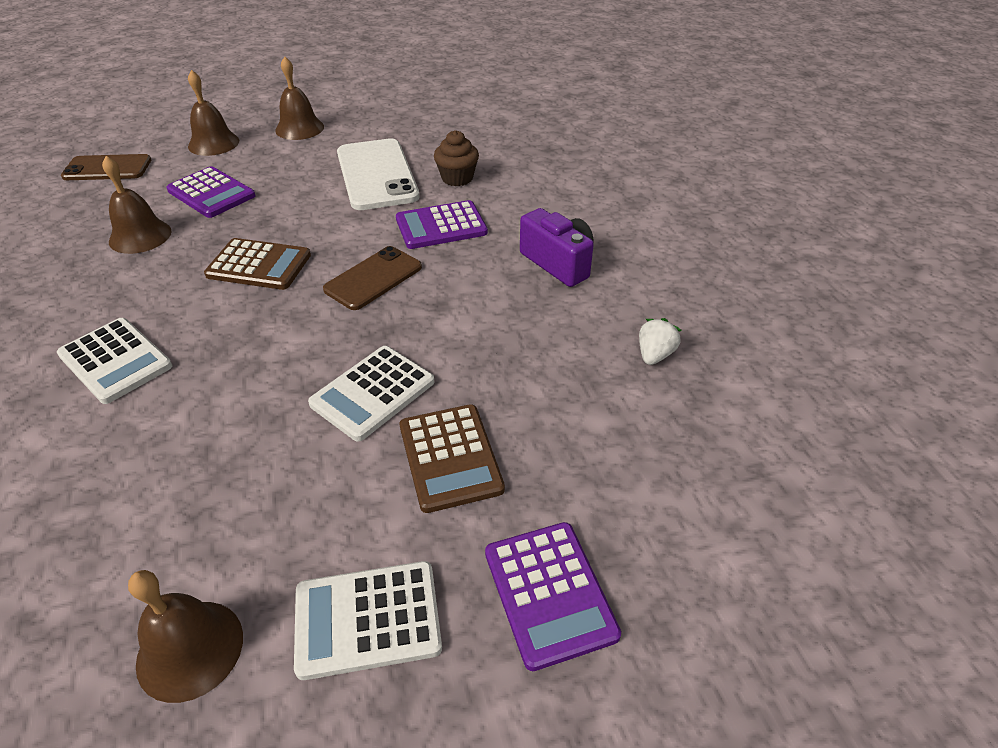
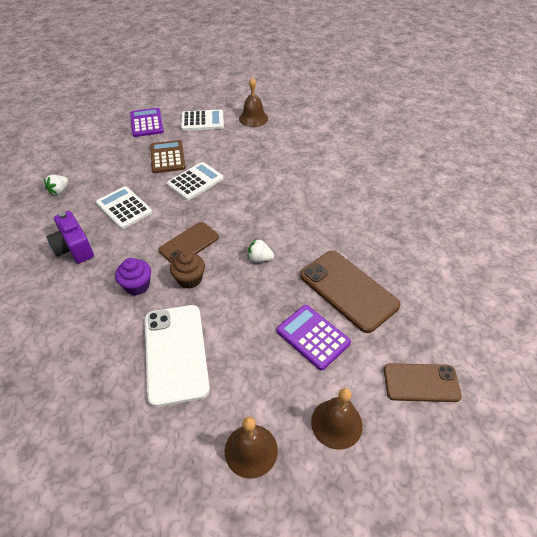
camera: 175 degrees left, 5 degrees up
white calculator [57,318,172,404] -> white calculator moved to [96,186,152,229]
brown bell [102,156,172,254] -> brown phone [300,251,400,333]
brown calculator [204,238,311,290] -> white strawberry [248,238,274,262]
purple calculator [396,200,488,249] -> purple cupcake [115,258,151,295]
brown cupcake [434,130,479,186] -> brown cupcake moved to [170,251,205,289]

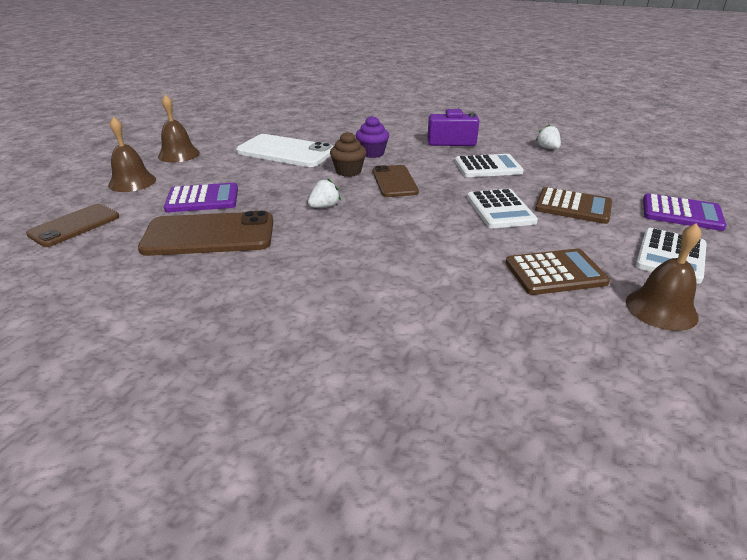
camera: 125 degrees right, 15 degrees down
none -> brown calculator [505,249,610,295]

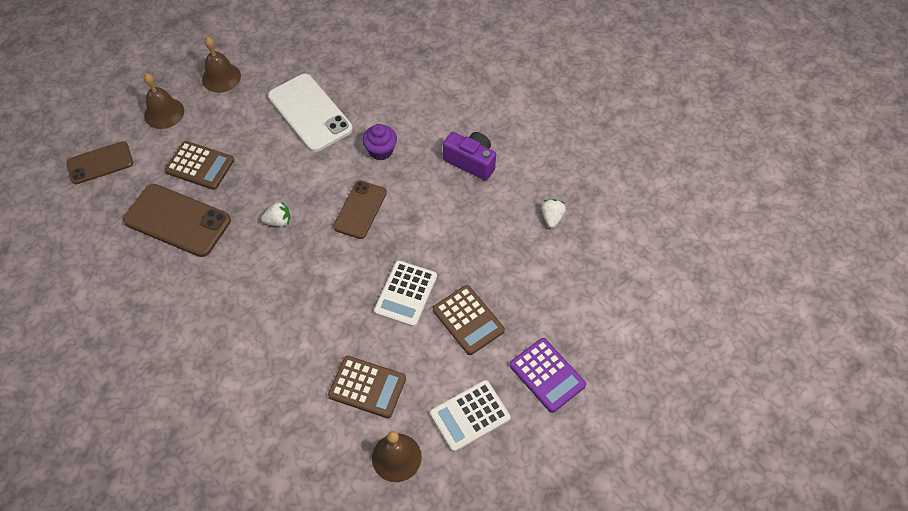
camera: 30 degrees right, 25 degrees up
purple calculator [164,183,238,212] -> brown calculator [164,141,234,190]
brown cupcake [330,132,366,177] -> none
white calculator [455,154,524,177] -> none

